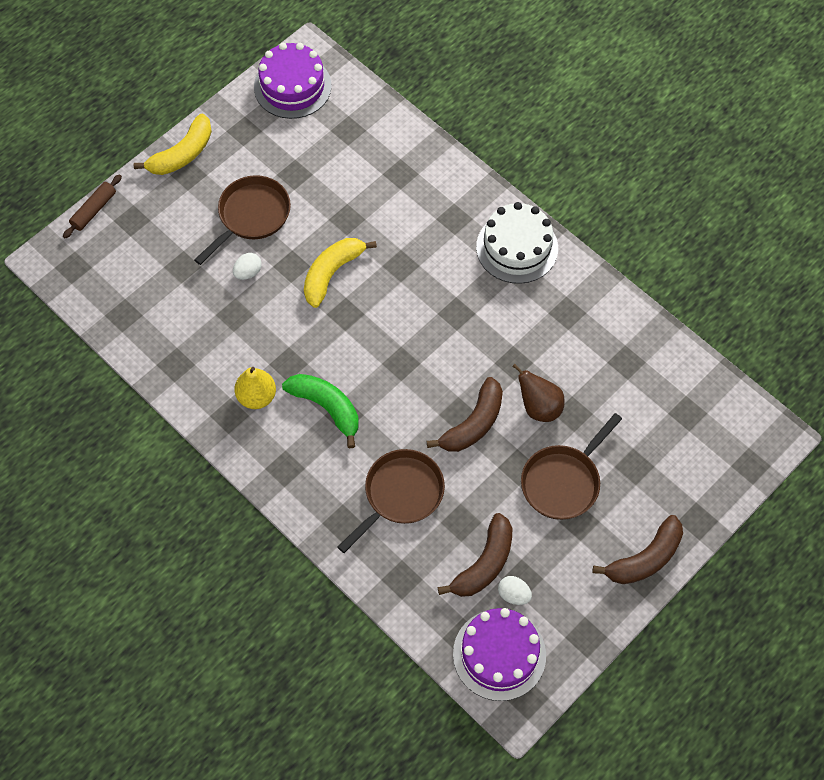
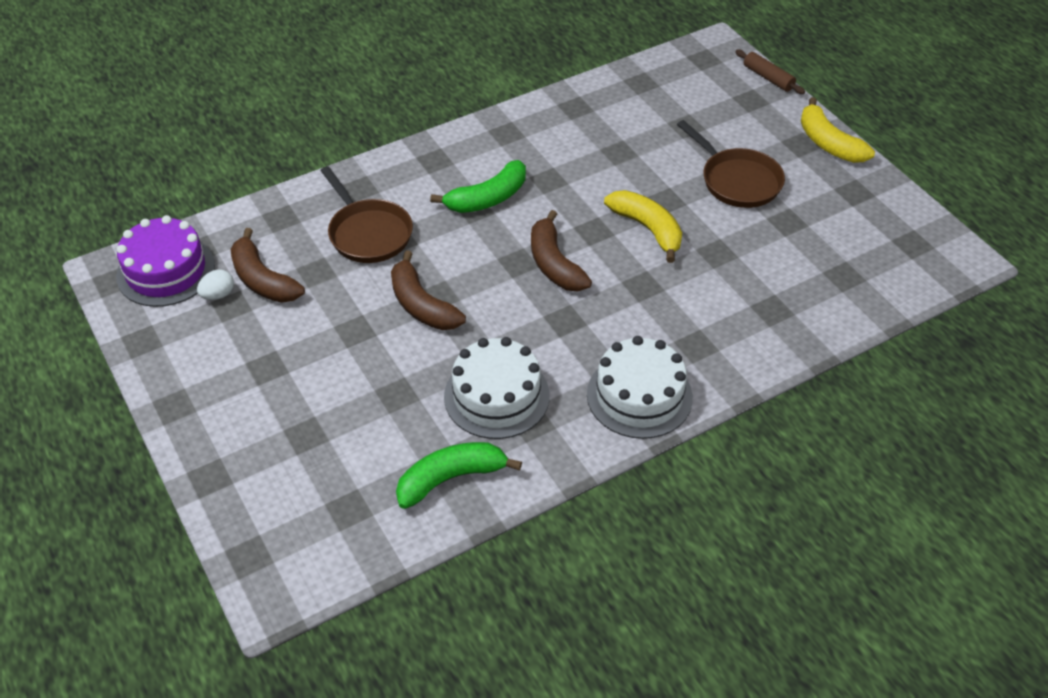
camera: 105 degrees right, 15 degrees down
white egg [233,253,262,280] -> none
yellow pear [234,367,276,409] -> none
purple cake [254,43,332,119] -> none
brown pear [512,364,565,422] -> none
brown pan [521,413,622,520] -> none
brown banana [592,515,683,584] -> brown banana moved to [531,210,592,292]
none -> green banana [396,442,522,509]
none -> white cake [444,337,550,439]

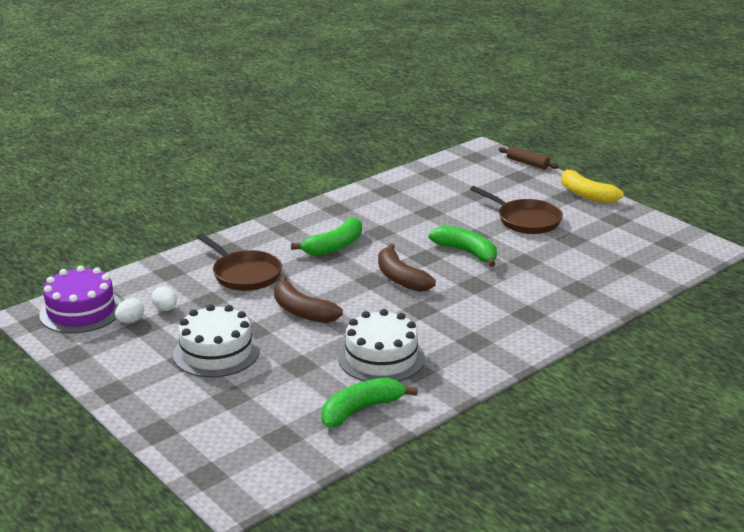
camera: 10 degrees left, 20 degrees down
brown banana [231,228,305,303] -> white egg [151,286,177,311]
white cake [587,336,693,439] -> white cake moved to [173,304,260,378]
yellow banana [604,190,682,263] -> green banana [428,226,497,267]

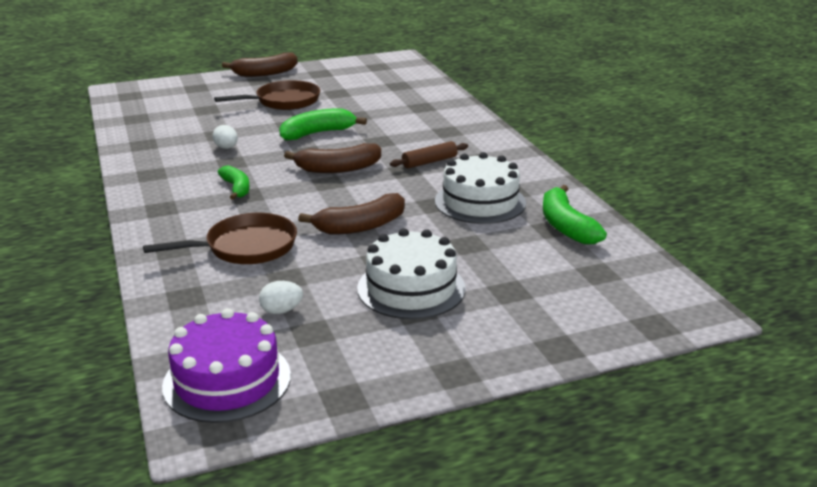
camera: 70 degrees left, 0 degrees up
white egg [115,298,144,323] -> white egg moved to [213,125,238,149]
green banana [291,217,362,256] -> green banana [218,165,250,200], size x0.65
brown rolling pin [498,147,559,169] -> brown rolling pin moved to [390,141,468,168]
yellow banana [561,167,624,204] -> brown banana [222,52,298,77]

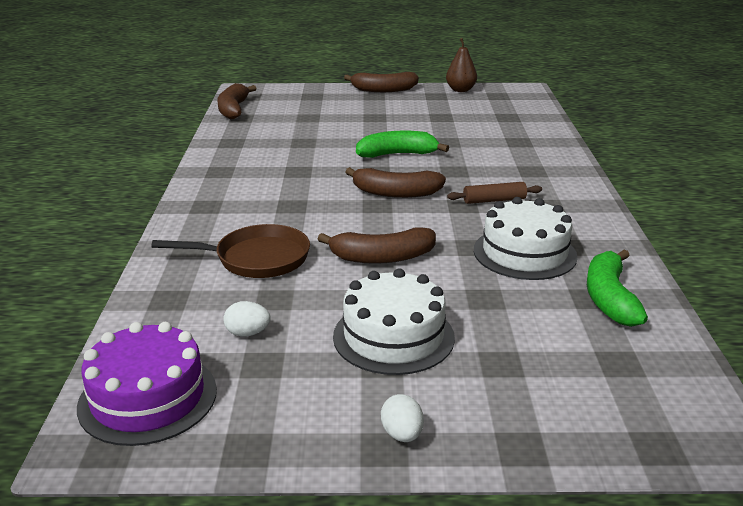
camera: 20 degrees right, 0 degrees up
white egg [213,125,238,149] -> white egg moved to [381,394,424,442]
brown pan [214,80,320,110] -> none
green banana [218,165,250,200] -> none
none -> brown banana [217,83,257,119]
none -> brown pear [446,38,477,92]

